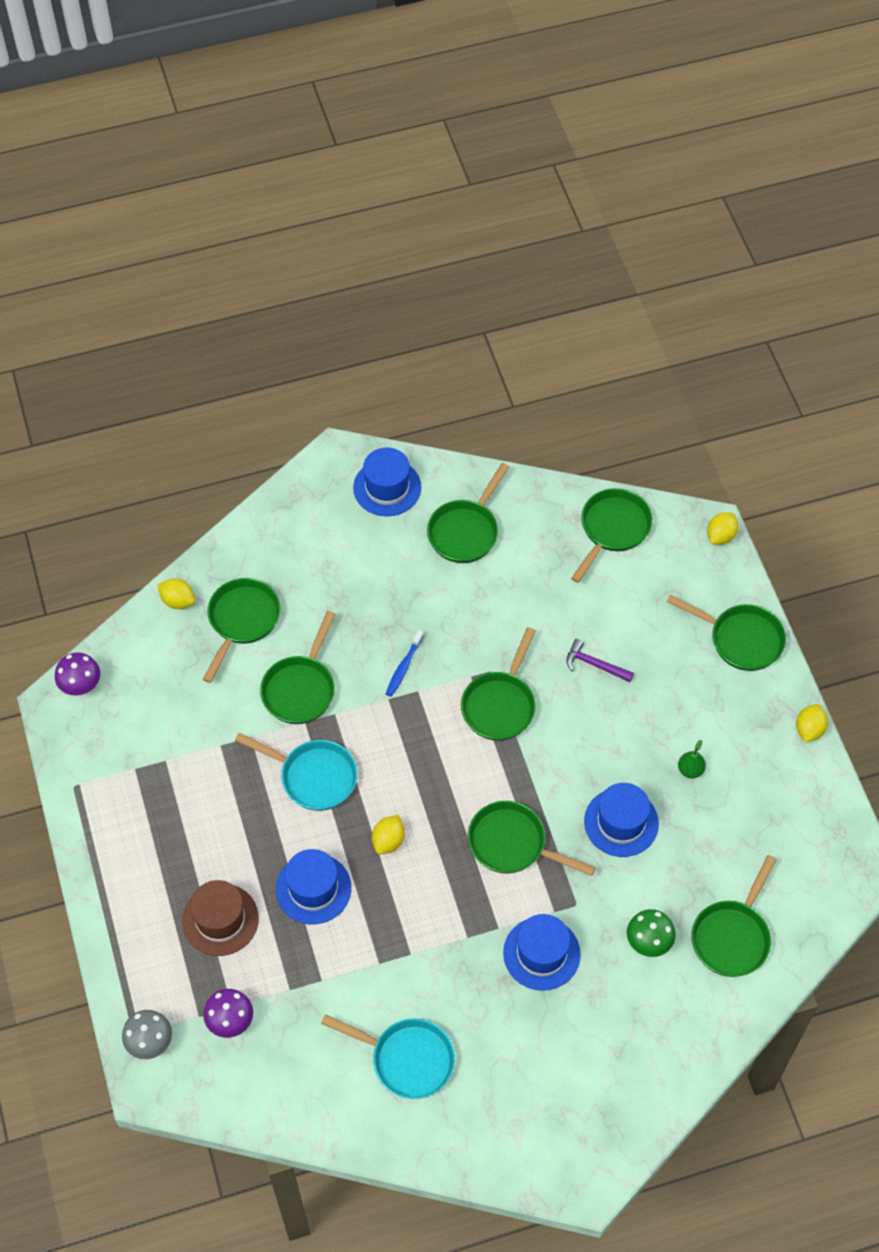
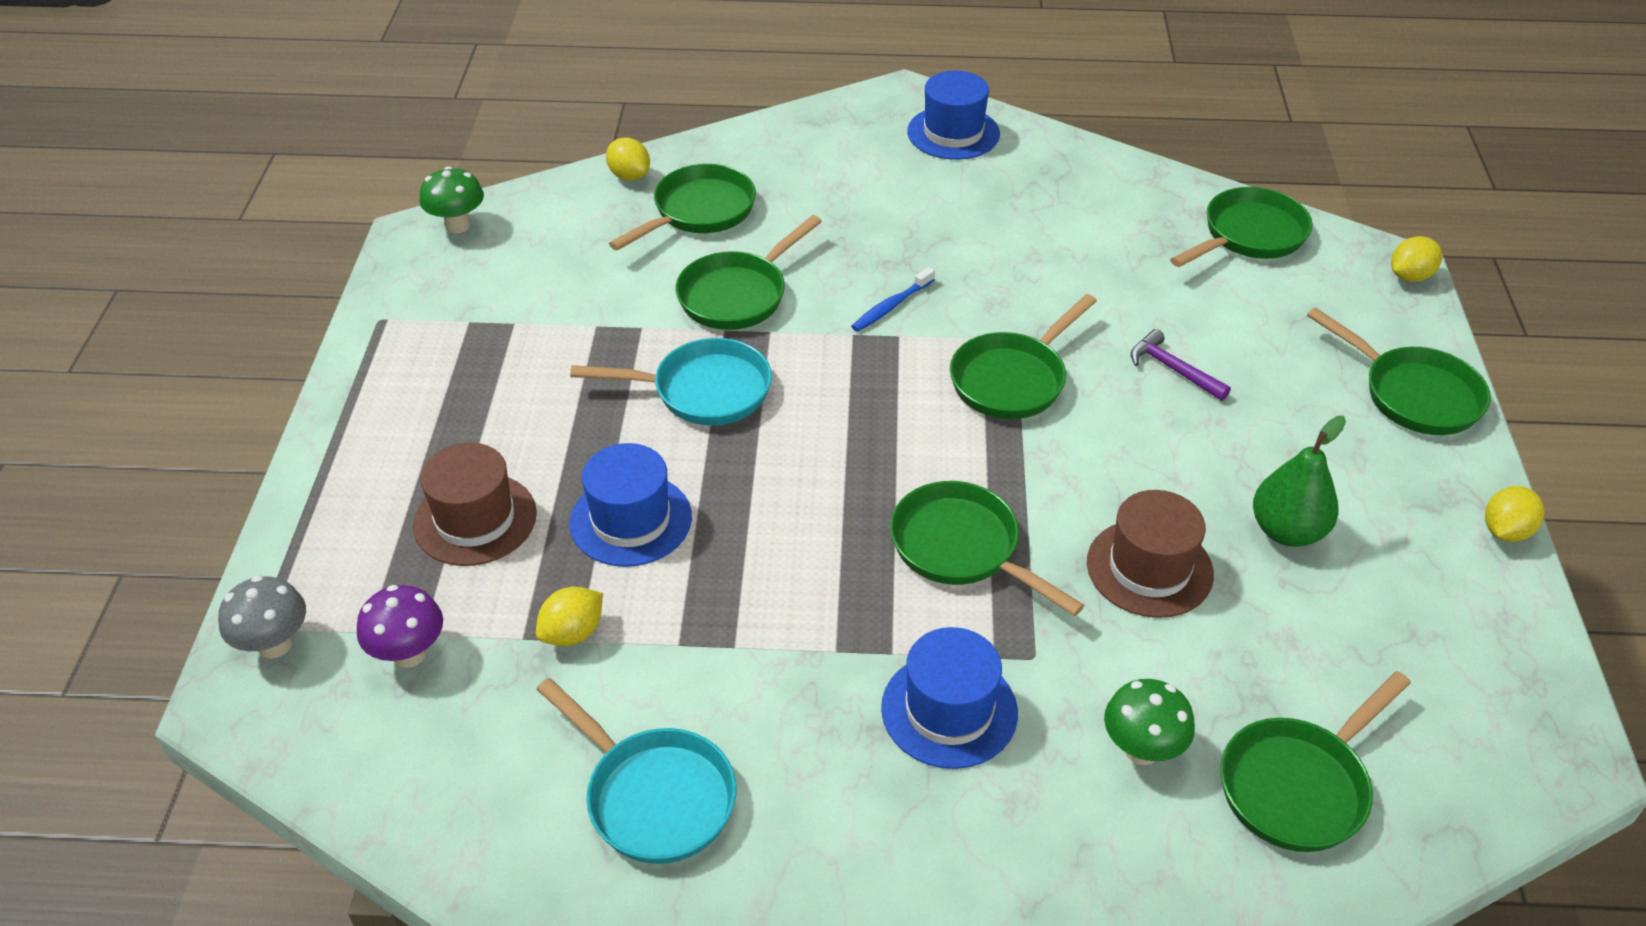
camera: 20 degrees right, 15 degrees down
purple mushroom [55,652,100,695] -> green mushroom [419,166,484,234]
turquoise pan [235,733,358,811] -> turquoise pan turned 45 degrees counterclockwise [570,338,772,426]
yellow lemon [372,815,405,855] -> yellow lemon moved to [536,587,603,646]
green pan [427,463,509,563] -> none
blue hat [584,783,659,857] -> brown hat [1087,490,1214,618]
green pear [678,740,706,778] -> green pear [1253,416,1346,547], size x1.76

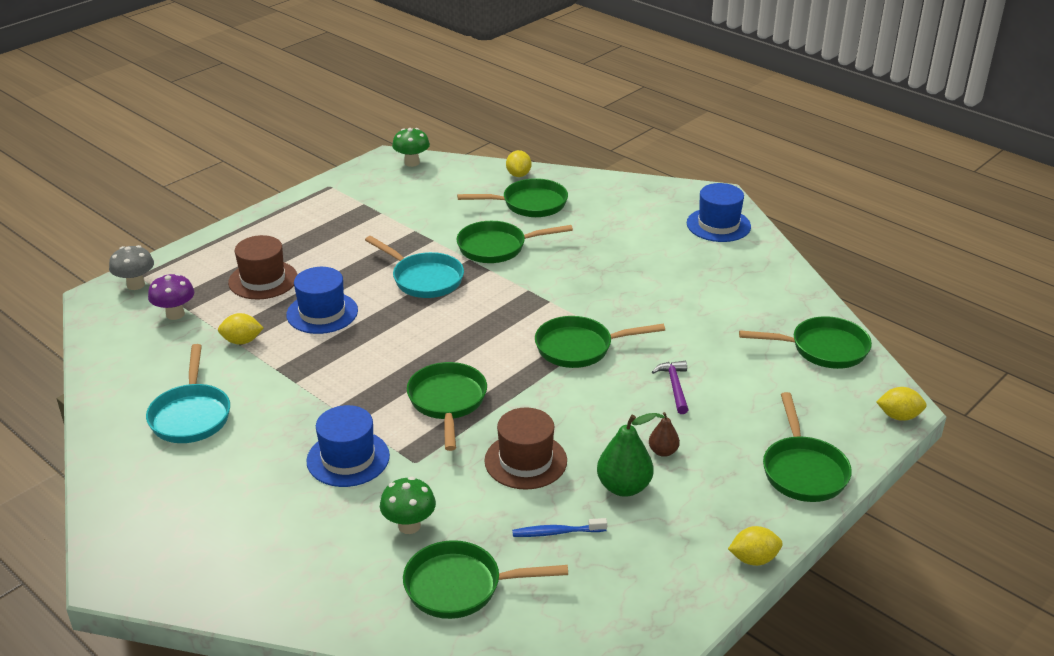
camera: 40 degrees right, 10 degrees down
blue toothbrush [851,267,935,332] -> blue toothbrush moved to [512,518,607,537]
none -> brown pear [649,412,680,457]

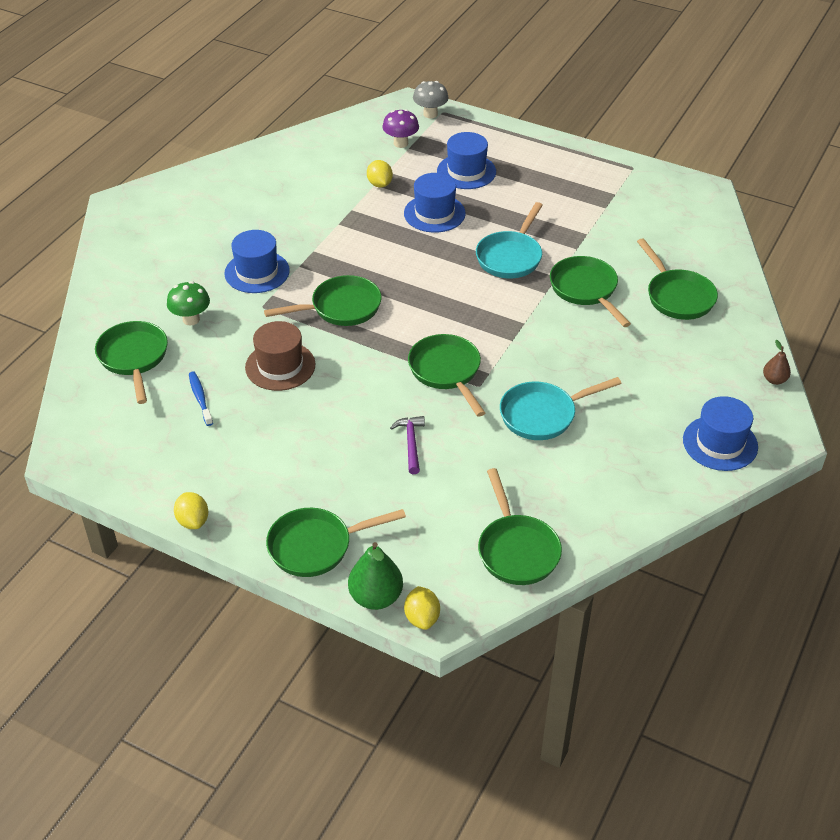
camera: 75 degrees right, 10 degrees up
turquoise pan [146,344,230,443] -> turquoise pan moved to [500,377,622,440]
brown hat [228,235,298,299] -> blue hat [437,132,496,189]
green mushroom [392,128,430,167] -> none
yellow lemon [506,150,531,177] -> none
green pear [597,413,656,497] -> green pear moved to [348,542,403,610]
brown pear [649,412,680,457] -> brown pear moved to [763,340,791,385]
purple hammer [652,361,689,414] -> purple hammer turned 75 degrees counterclockwise [390,416,425,474]

